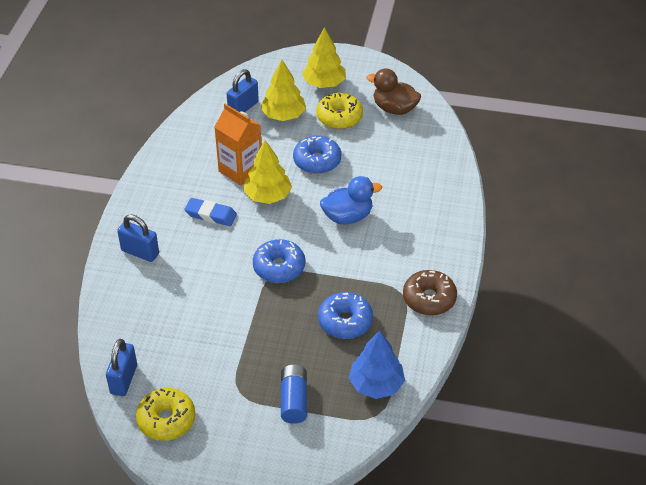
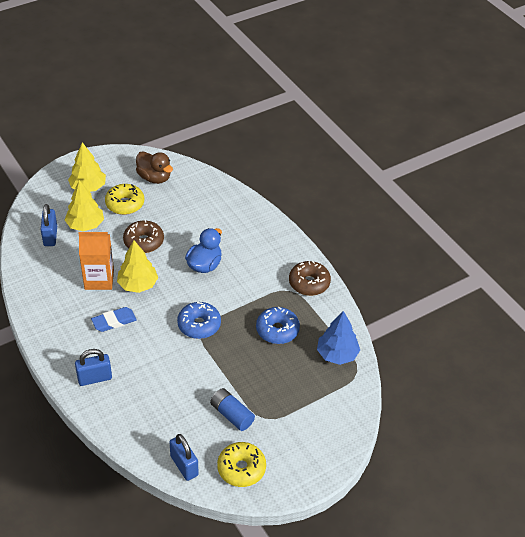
camera: 45 degrees left, 0 degrees up
blue battery [281,365,307,424] -> blue battery moved to [210,388,255,431]
blue donut [293,136,341,174] -> brown donut [123,220,164,253]
brown duck [367,68,421,115] -> brown duck turned 120 degrees counterclockwise [136,151,173,184]

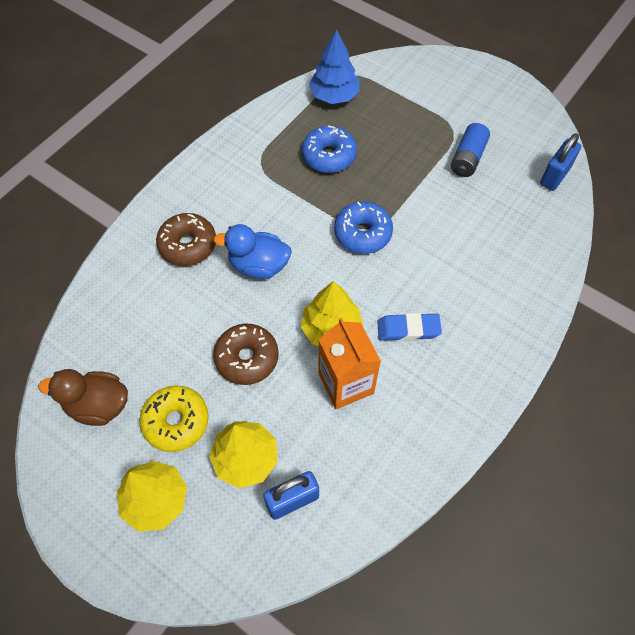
camera: 110 degrees left, 15 degrees up
blue padlock [75,349,112,386] -> none
blue eraser [91,307,137,332] -> blue eraser turned 45 degrees counterclockwise [377,313,442,341]
brown duck [136,151,173,184] -> brown duck turned 105 degrees counterclockwise [38,369,128,426]
yellow donut [217,442,266,487] -> none
brown donut [289,261,331,296] -> brown donut moved to [156,213,216,266]

